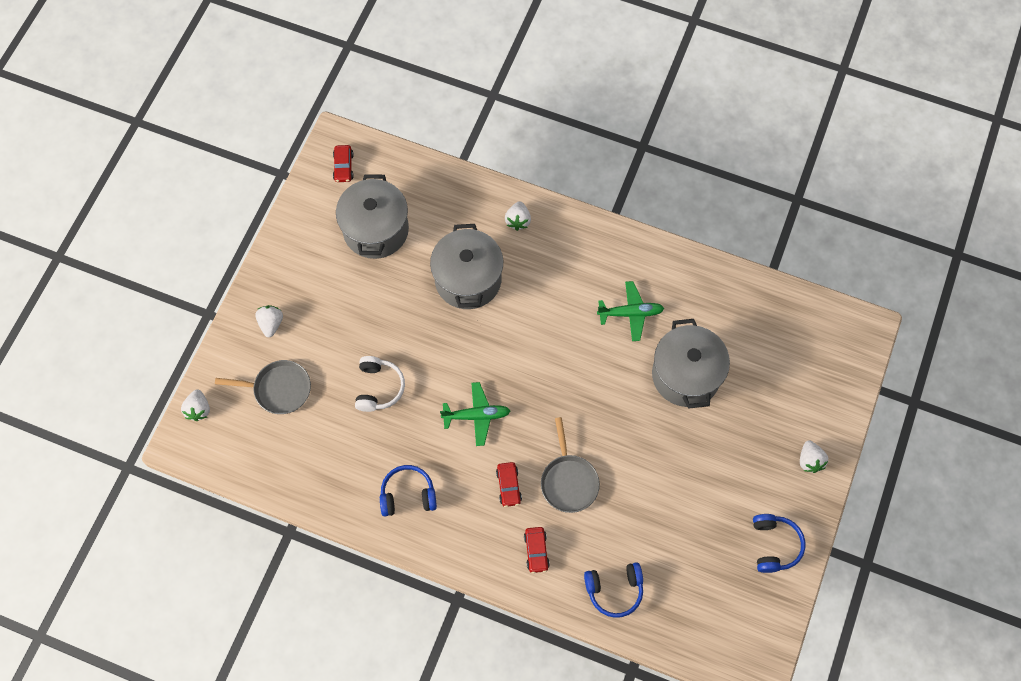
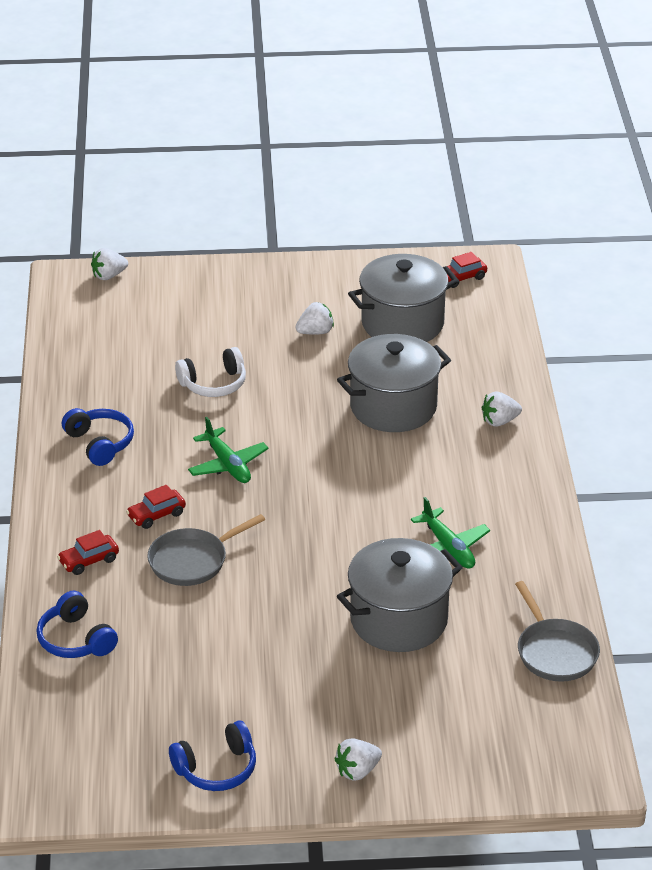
camera: 65 degrees right, 30 degrees down
grey pan [215,360,311,414] -> grey pan moved to [515,581,600,682]
white strawberry [255,305,283,337] -> white strawberry moved to [295,302,334,335]

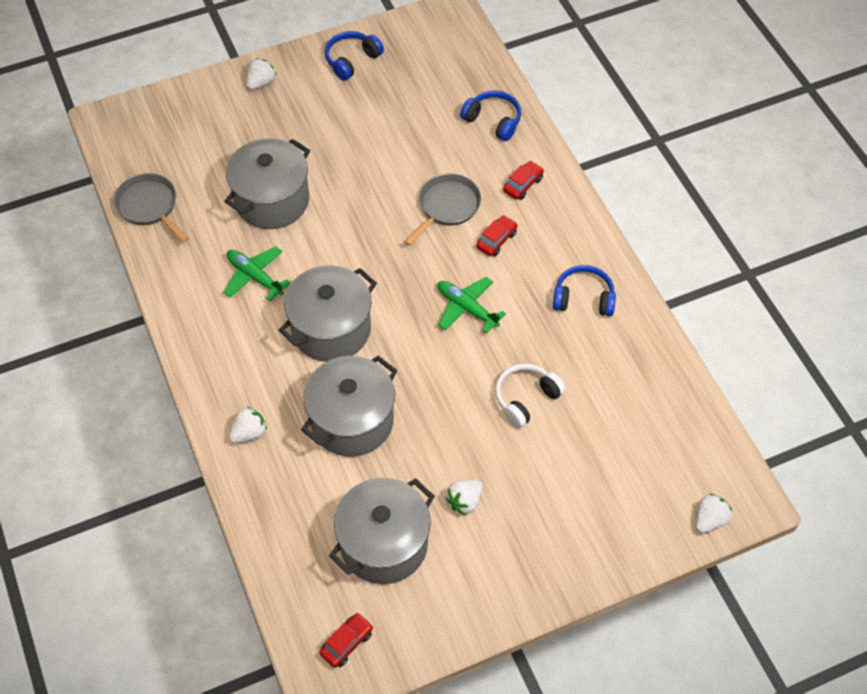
camera: 160 degrees right, 20 degrees up
blue headphones [62,408,134,466] -> blue headphones turned 150 degrees clockwise [553,265,616,316]
none -> grey pot [279,265,377,362]

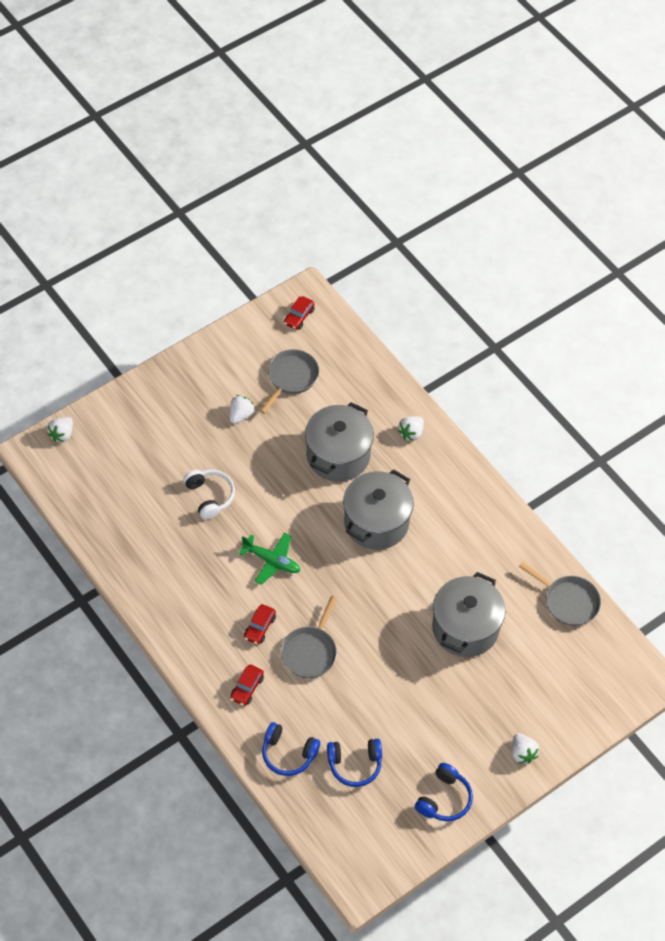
camera: 165 degrees right, 0 degrees up
green plane [223,246,291,301] -> none
white strawberry [247,58,276,90] -> white strawberry turned 45 degrees counterclockwise [512,733,539,764]
grey pot [329,478,435,584] -> grey pan [260,349,319,414]
white headphones [495,364,566,428] -> white headphones turned 60 degrees counterclockwise [183,470,235,520]
blue headphones [553,265,616,316] -> blue headphones moved to [327,739,382,787]

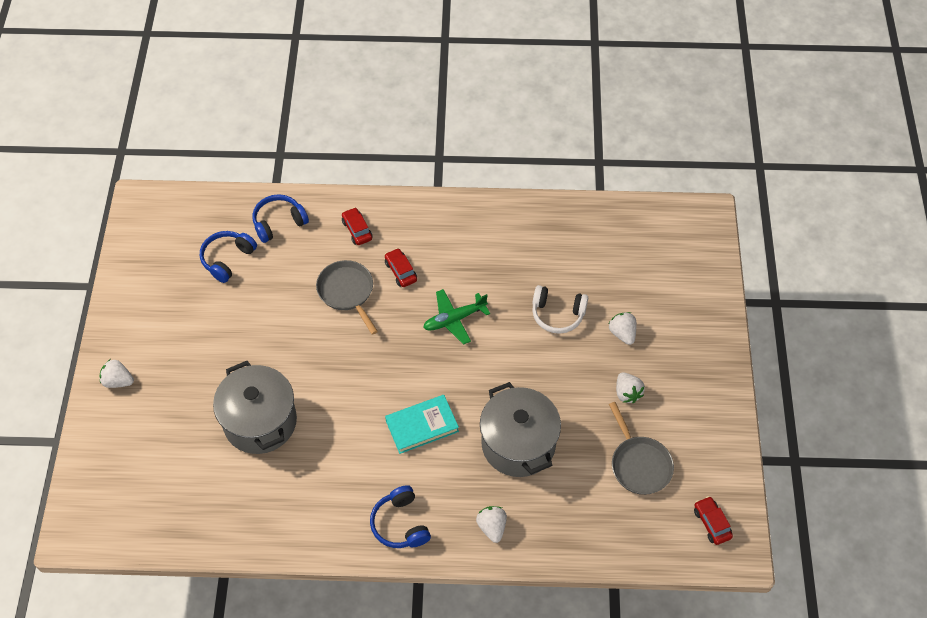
camera: 130 degrees right, 0 degrees up
white strawberry [47,417,73,442] -> white strawberry moved to [609,312,636,345]
grey pot [343,469,414,550] -> turquoise book [385,395,459,454]
blue headphones [415,763,473,821] -> blue headphones moved to [370,485,431,548]
grey pan [519,562,601,626] -> none

